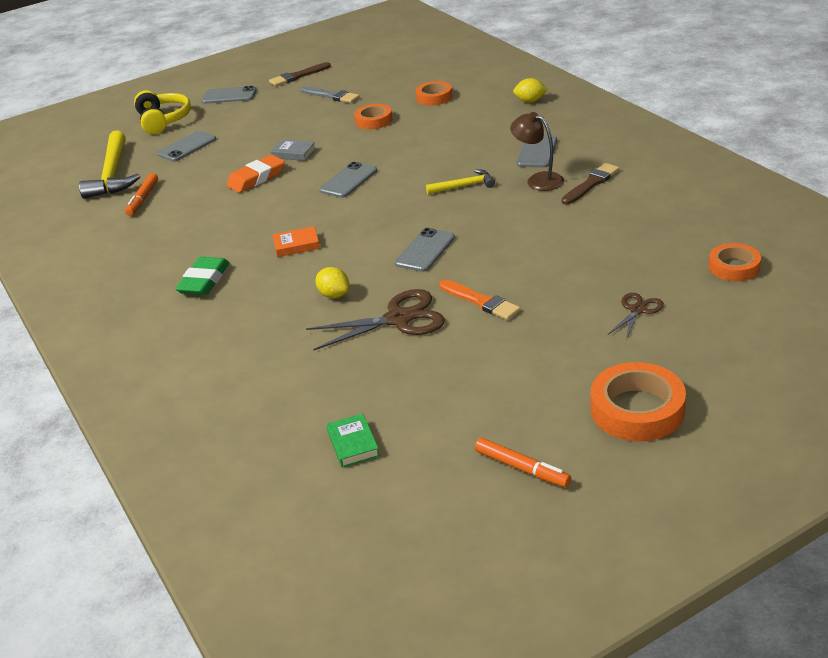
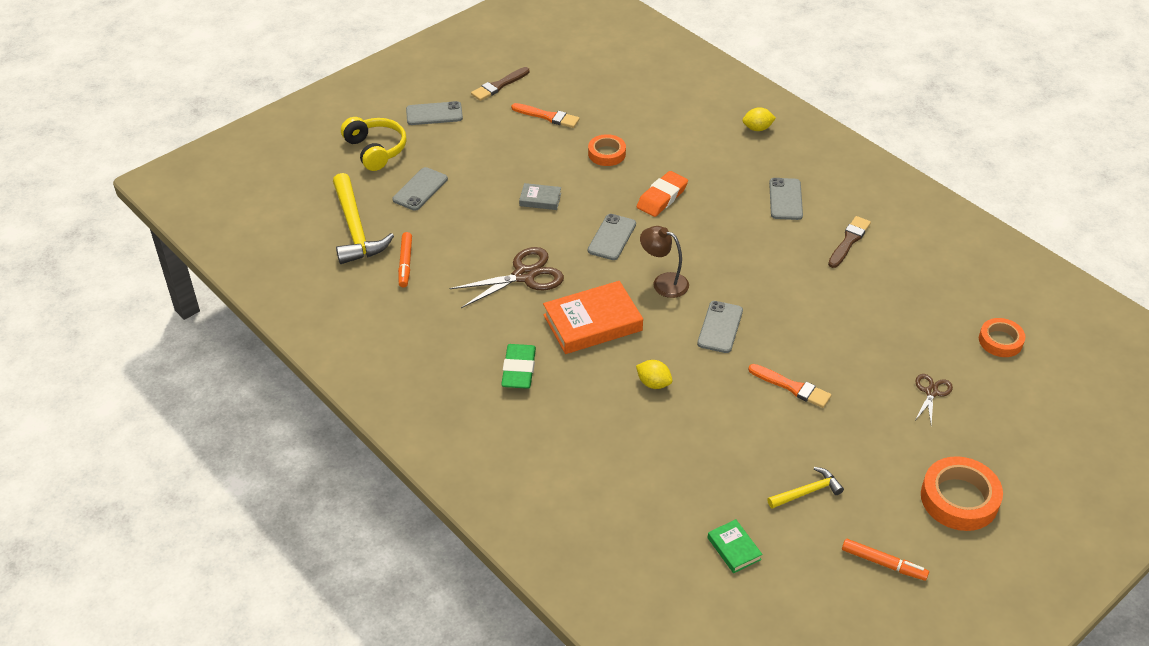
camera: 15 degrees left, 10 degrees up
orange eraser [227,154,285,193] -> orange eraser moved to [637,171,688,217]
orange book [272,226,320,257] -> orange book [543,281,643,354], size x2.01
grey brush [301,86,360,103] -> orange brush [511,103,580,128]
brown scissors [306,289,445,350] -> brown scissors moved to [449,247,564,308]
orange tape [415,81,452,106] -> none
yellow hammer [426,169,495,194] -> yellow hammer moved to [767,467,844,509]
brown lamp [510,112,564,191] -> brown lamp moved to [640,226,689,298]

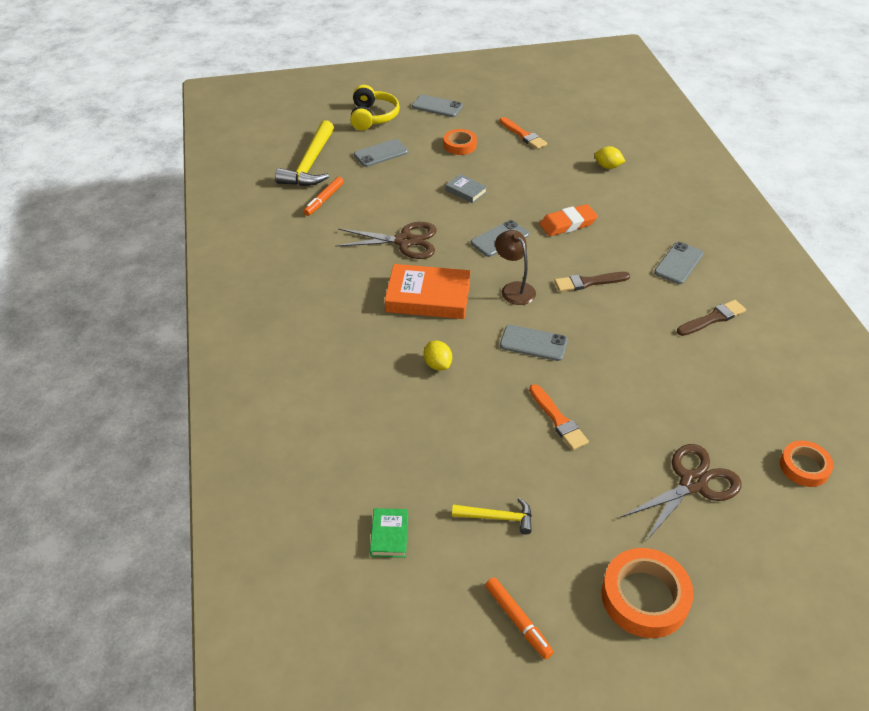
camera: 30 degrees right, 0 degrees up
brown brush [471,67,529,101] -> brown brush moved to [554,272,630,292]
green eraser [501,344,536,389] -> none
orange tape [588,134,626,166] -> orange tape moved to [444,129,477,155]
grey phone [697,301,743,353] -> grey phone turned 60 degrees clockwise [500,325,568,361]
yellow lemon [742,107,776,131] -> yellow lemon moved to [594,146,625,169]
brown scissors [915,374,953,425] -> brown scissors [620,444,742,541], size x1.82

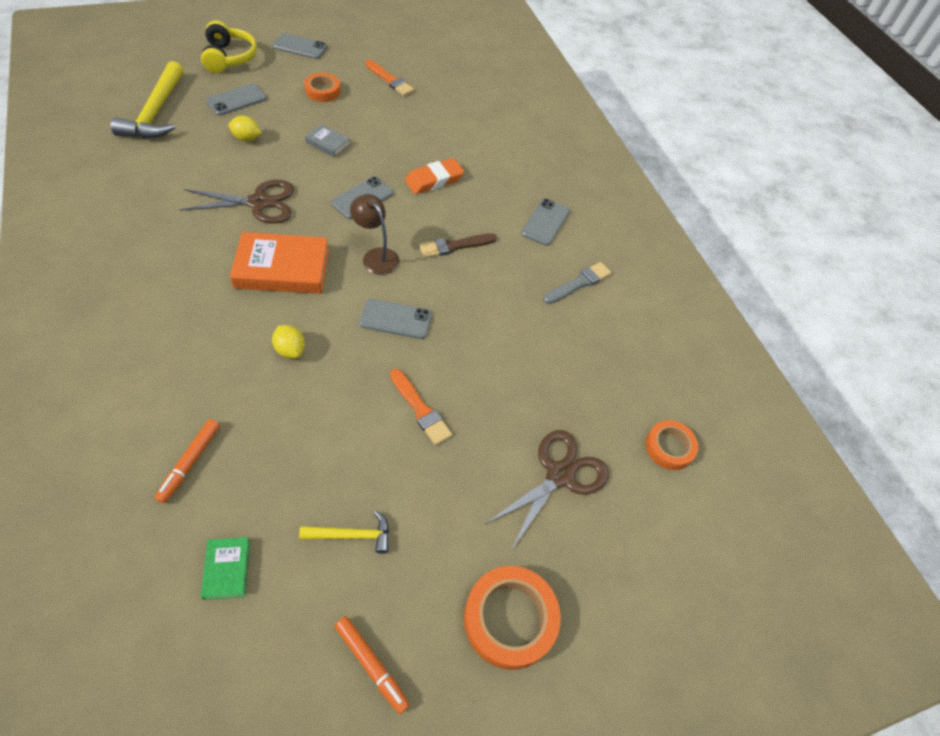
camera: 15 degrees left, 10 degrees up
orange marker [303,177,344,216] -> orange marker moved to [155,419,220,503]
yellow lemon [594,146,625,169] -> yellow lemon moved to [228,116,262,142]
brown brush [677,300,746,336] -> grey brush [544,262,612,304]

